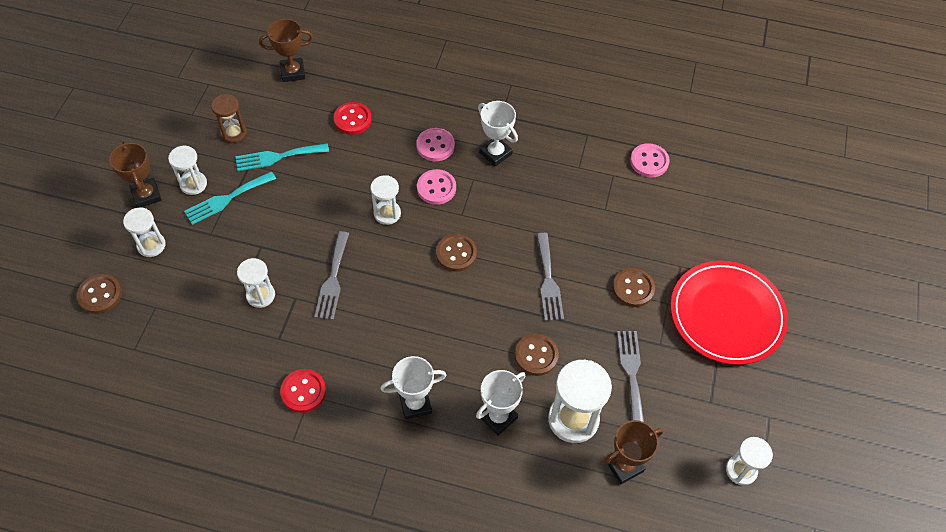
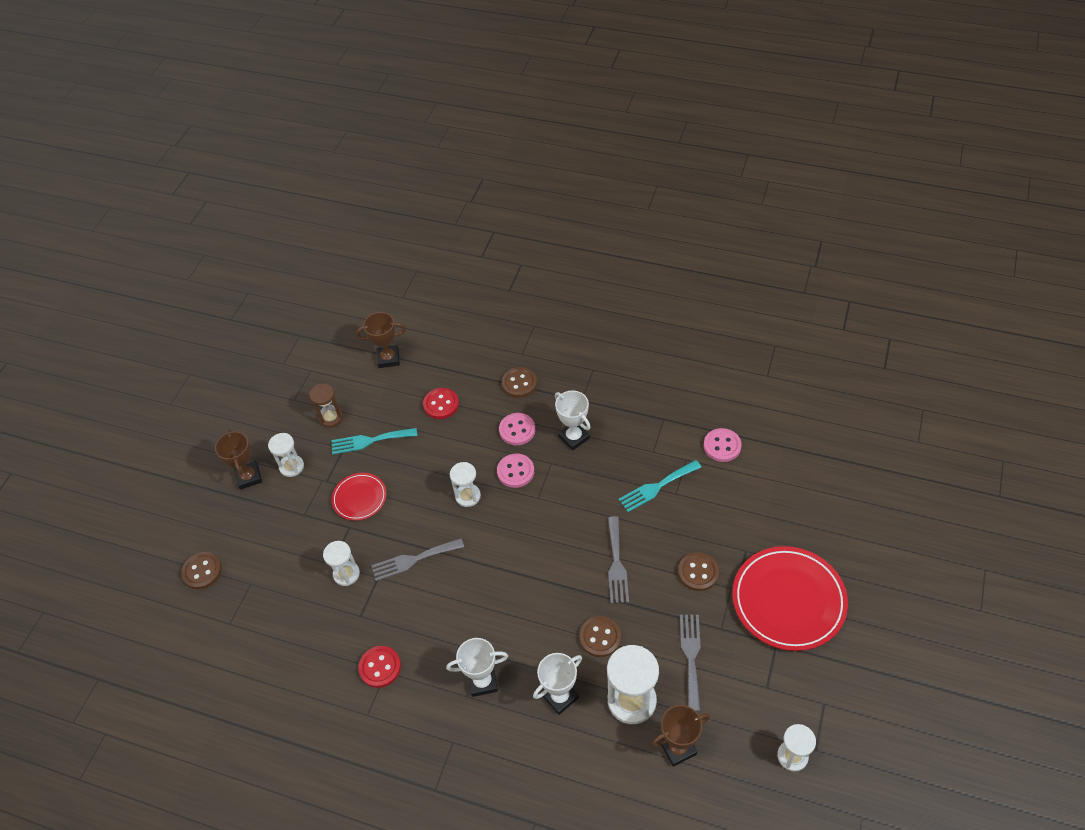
camera: 10 degrees right, 5 degrees down
white hourglass [123,207,166,257] -> none
turquoise fork [184,171,276,225] -> turquoise fork moved to [619,460,701,512]
grey fork [314,231,349,320] -> grey fork turned 60 degrees clockwise [371,538,464,581]
brown button [436,234,477,272] -> brown button moved to [502,367,537,398]
none -> red plate [332,473,387,521]

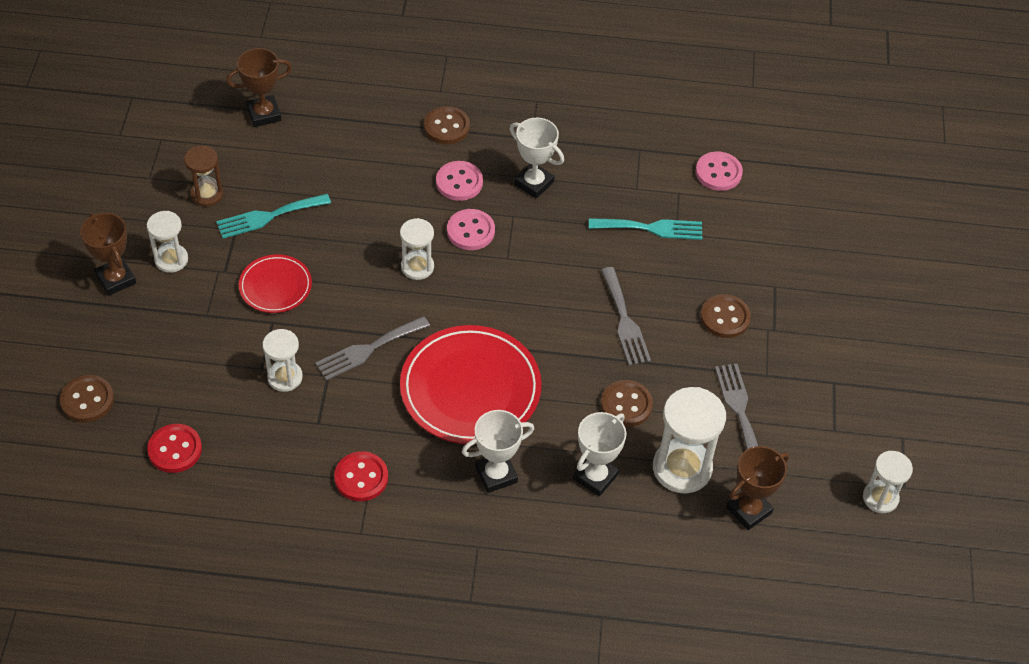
camera: 20 degrees left, 0 degrees up
red button [423,388,459,419] -> red button moved to [147,424,202,473]
turquoise fork [619,460,701,512] -> turquoise fork turned 135 degrees counterclockwise [589,218,702,240]
red plate [732,546,848,651] -> red plate moved to [400,325,542,444]

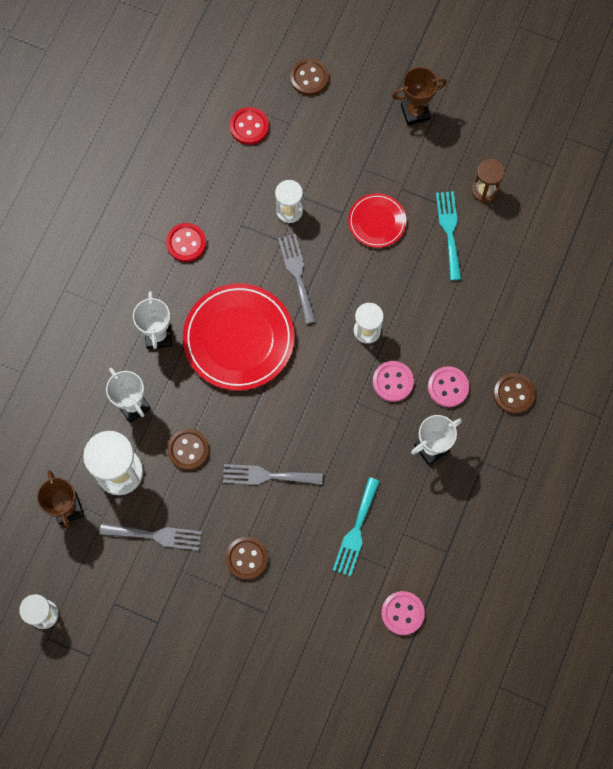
camera: 110 degrees right, 20 degrees up
white hourglass [147,211,188,273] -> none
brown trophy [226,48,292,127] -> none

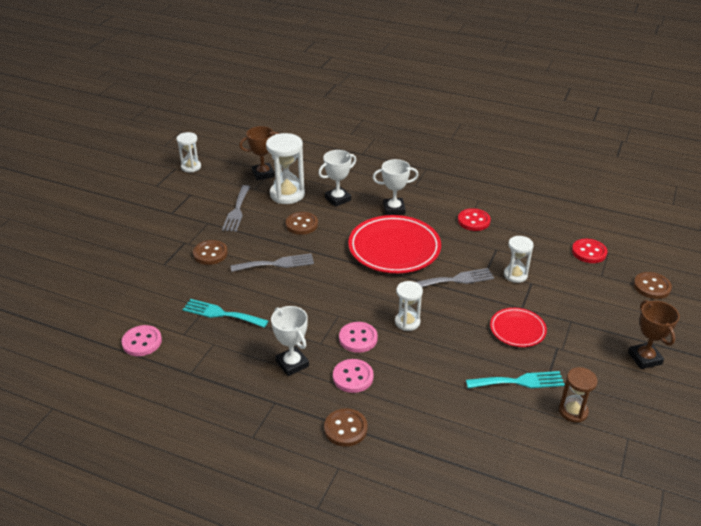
camera: 90 degrees right, 35 degrees down
grey fork [223,464,323,485] -> grey fork turned 75 degrees clockwise [230,254,314,272]

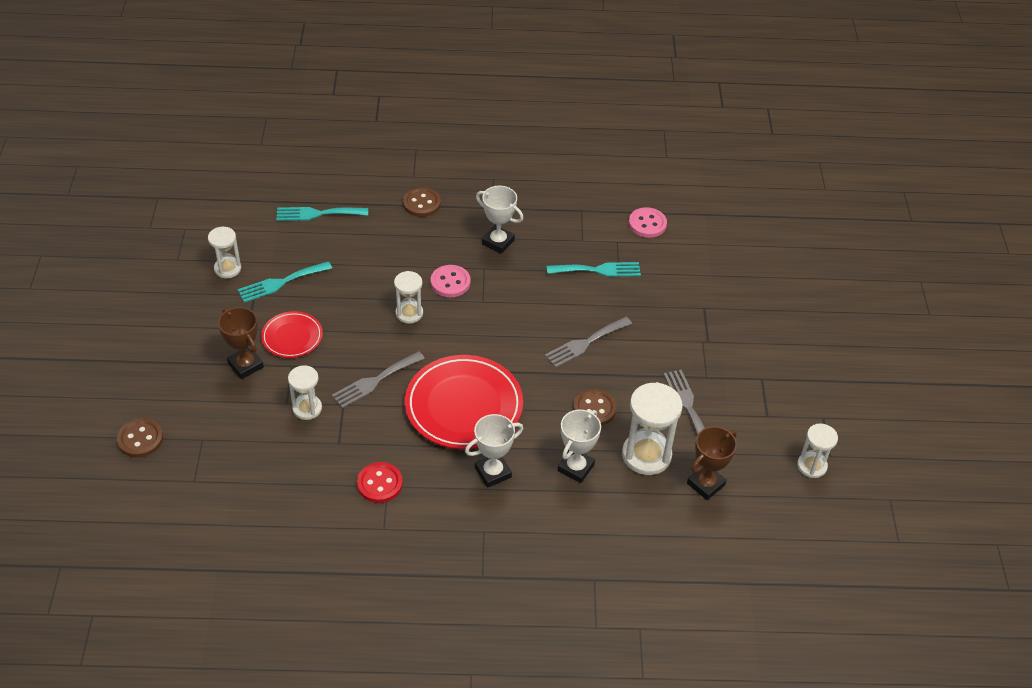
camera: 155 degrees right, 10 degrees up
brown button [193,240,228,265] -> none
pink button [333,359,373,393] -> none
brown hourglass [559,367,598,423] -> white hourglass [208,227,241,278]
red button [572,239,607,263] -> none
brown trophy [628,300,679,369] -> brown trophy moved to [218,307,264,379]
none -> turquoise fork [276,207,368,221]

